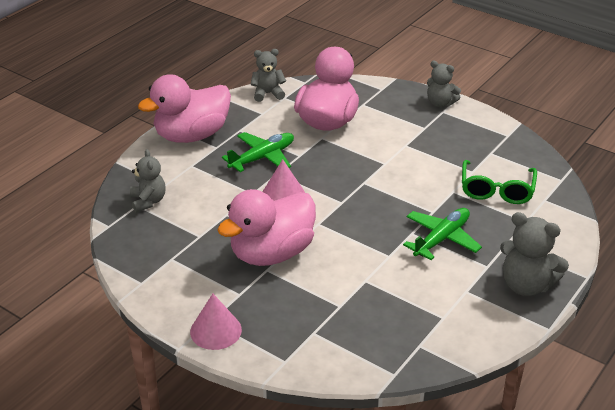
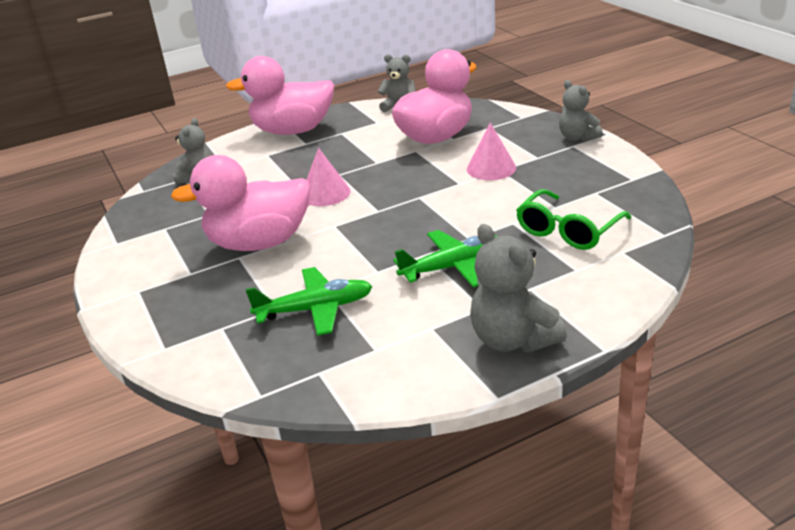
camera: 30 degrees right, 5 degrees down
pink cone [190,294,242,350] -> pink cone moved to [467,123,516,180]
green plane [222,132,294,172] -> green plane moved to [246,267,373,336]

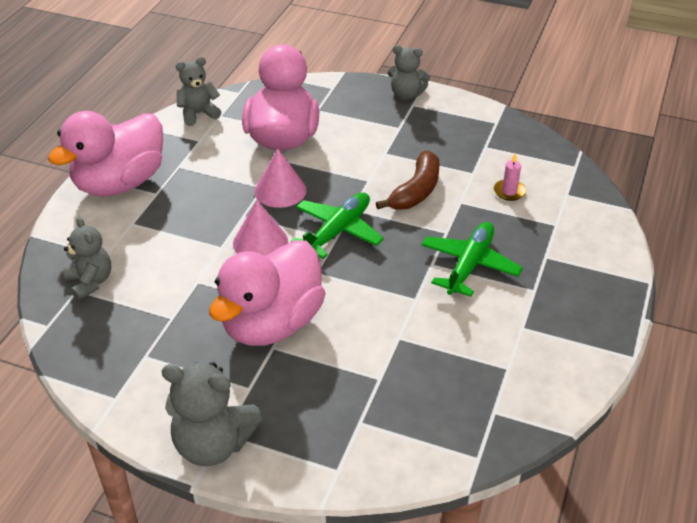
camera: 45 degrees left, 10 degrees up
green plane [246,267,373,336] -> green plane moved to [291,192,384,259]
pink cone [467,123,516,180] -> pink cone moved to [255,149,307,208]
grey teddy bear [470,224,567,353] -> grey teddy bear moved to [162,362,262,466]
green glasses [516,189,632,250] -> pink candle [494,153,526,201]
none -> brown banana [376,151,440,210]

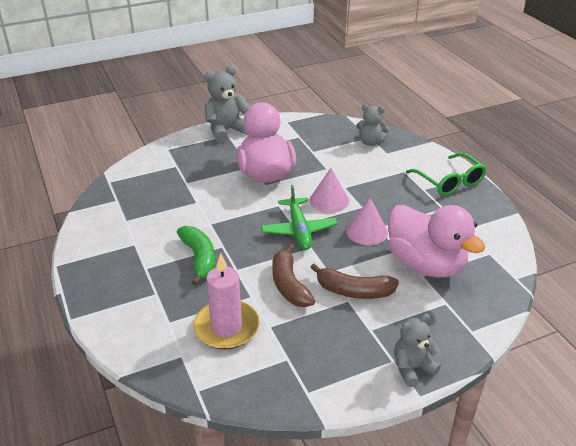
camera: 135 degrees right, 5 degrees down
pink duck [48,111,163,196] -> green glasses [406,153,487,196]
grey teddy bear [176,57,221,126] -> none
green plane [421,222,523,297] -> green banana [177,226,215,285]
pink candle [494,153,526,201] -> pink candle [193,253,260,350], size x2.16
none -> brown banana [310,263,399,299]

